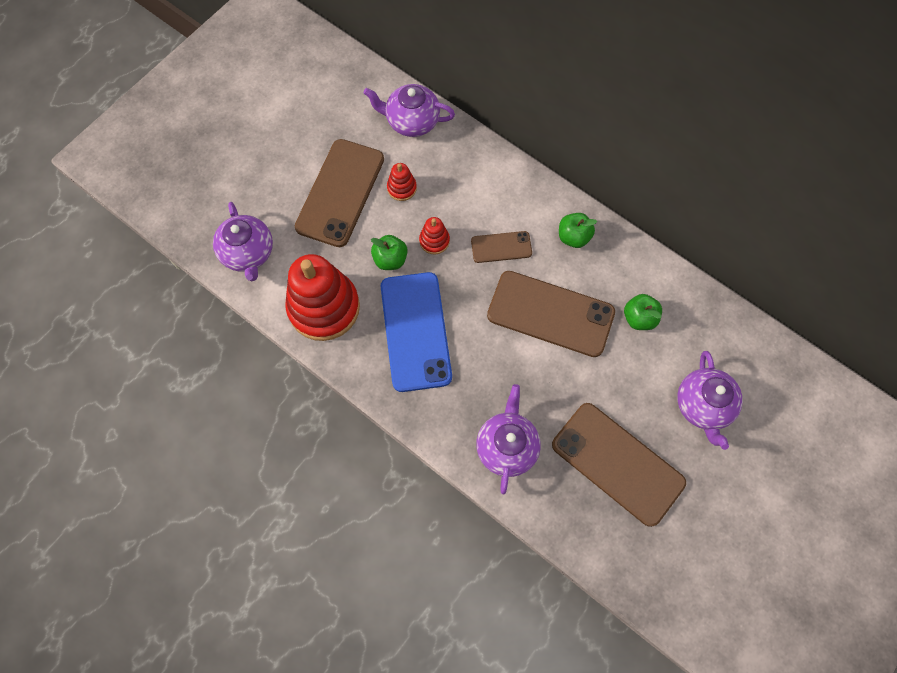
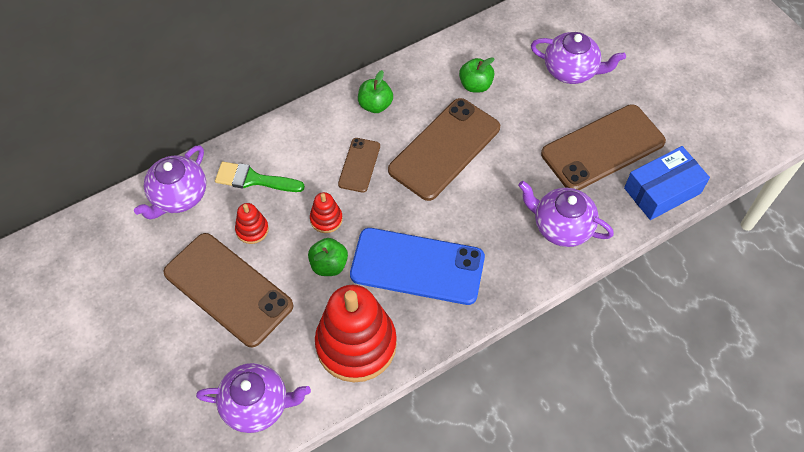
camera: 70 degrees left, 10 degrees down
none -> green brush [215,162,305,192]
none -> blue box [624,146,710,220]

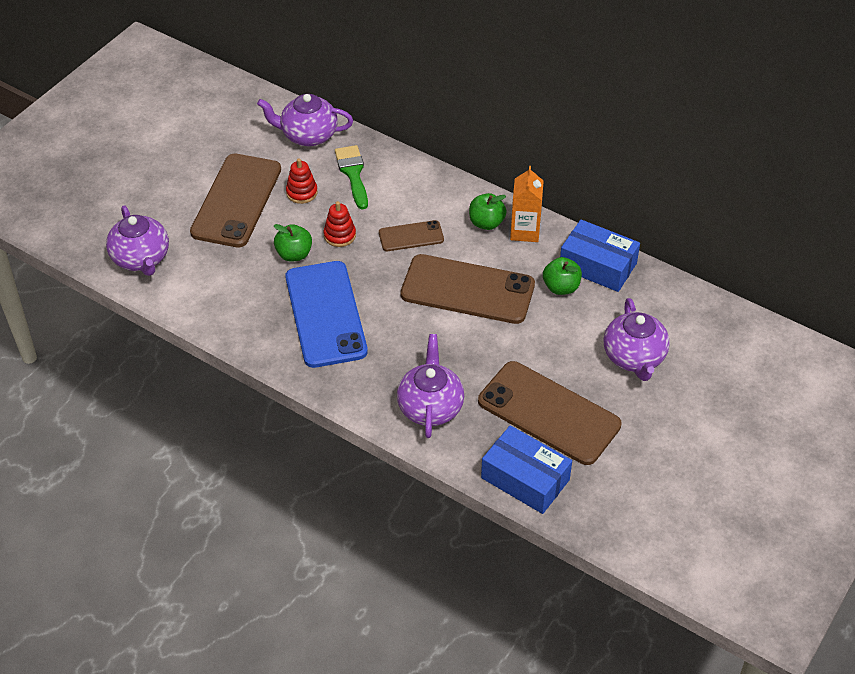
camera: 65 degrees right, 10 degrees down
red stacking toy [315,285,397,382] -> none
none -> orange carton [510,166,544,242]
none -> blue box [560,220,640,292]

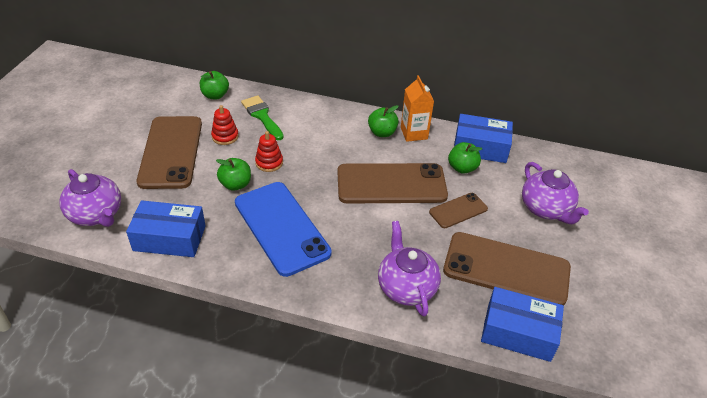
camera: 20 degrees left, 5 degrees down
purple teapot [257,94,353,146] -> green apple [200,71,229,99]
brown phone [379,220,444,251] -> brown phone moved to [429,193,488,228]
none -> blue box [126,200,206,257]

